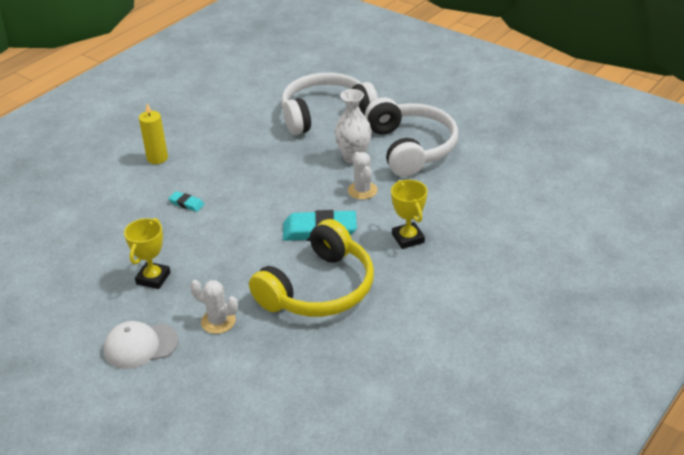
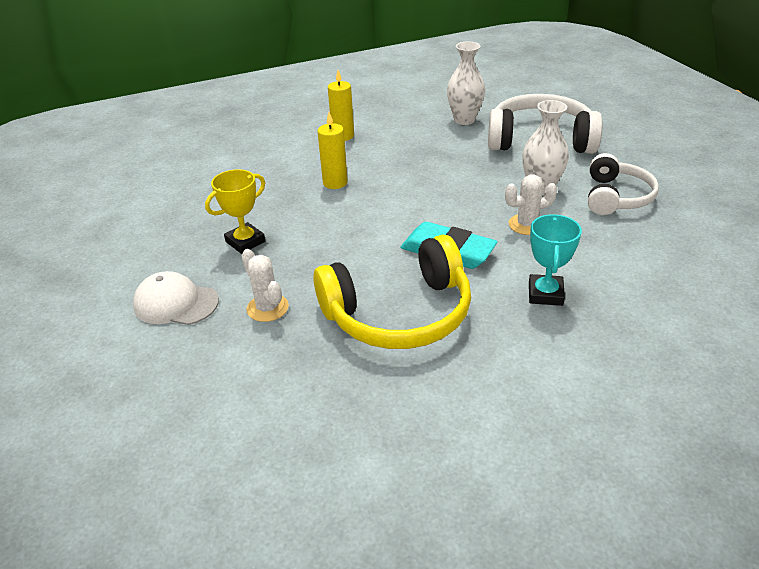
camera: 30 degrees right, 0 degrees up
turquoise eraser [168,191,204,212] -> yellow candle [318,112,348,189]
white cactus [348,152,378,200] -> white cactus turned 60 degrees clockwise [505,174,557,235]
white headphones [365,97,458,177] -> white headphones [588,153,659,215], size x0.64
yellow trophy [391,180,427,249] -> turquoise trophy [529,214,582,306]
none -> white vase [447,41,485,125]

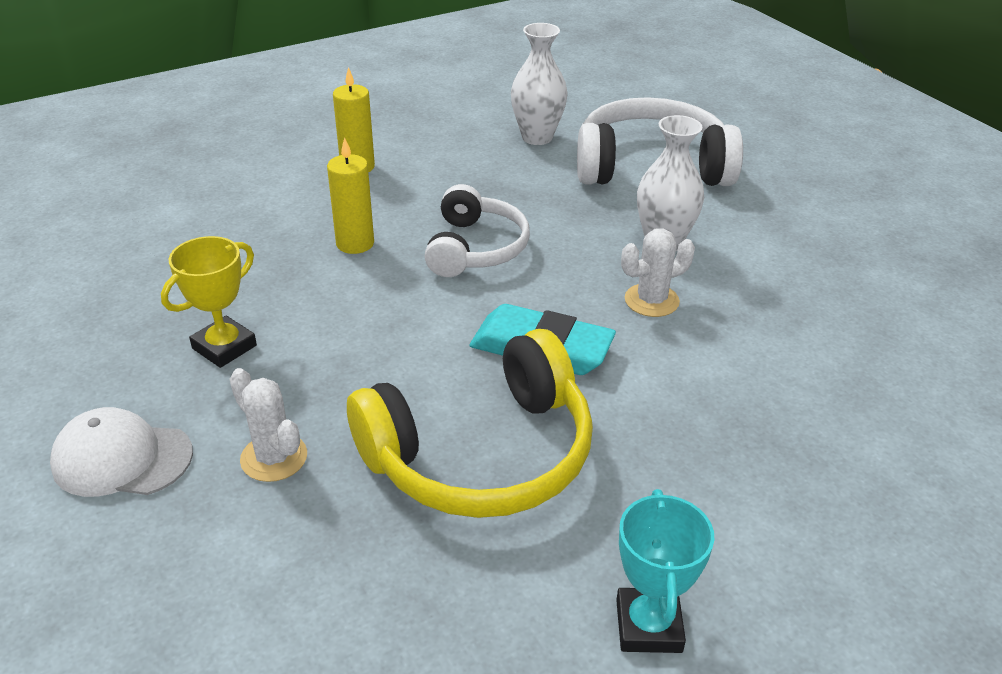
camera: 10 degrees left, 0 degrees up
turquoise trophy [529,214,582,306] -> turquoise trophy moved to [616,489,714,653]
white headphones [588,153,659,215] -> white headphones moved to [424,184,530,277]

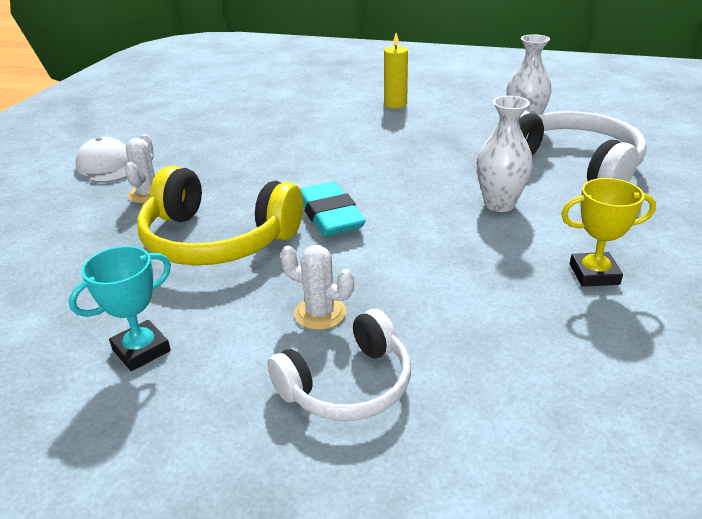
camera: 50 degrees right, 5 degrees down
yellow trophy [161,236,257,368] -> yellow trophy moved to [561,178,656,287]
yellow candle [327,137,374,254] -> none
white headphones [424,184,530,277] -> white headphones moved to [268,309,411,421]
white cactus [621,228,695,317] -> white cactus moved to [280,245,354,330]

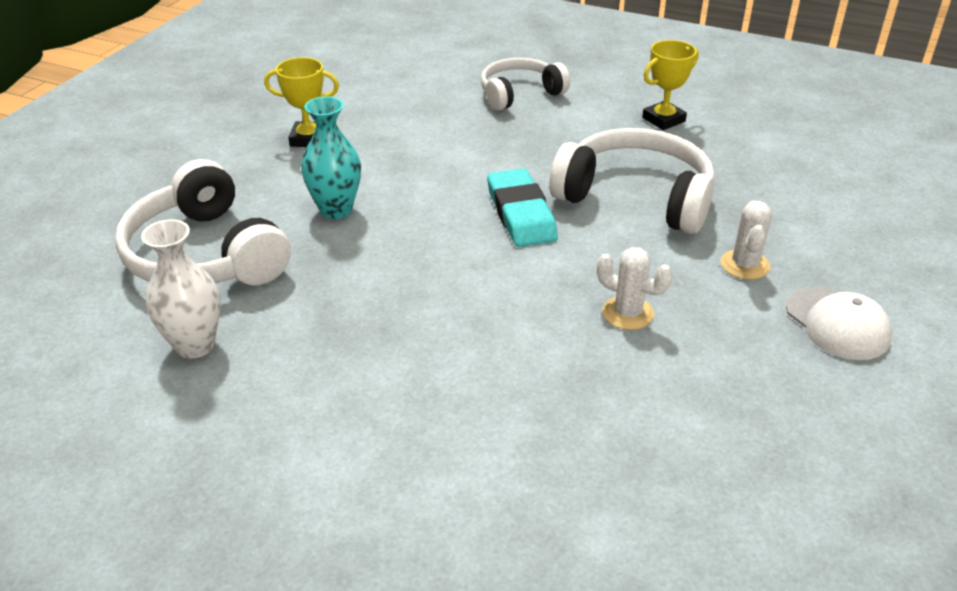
camera: 175 degrees left, 5 degrees up
turquoise trophy [69,246,171,371] -> yellow trophy [642,40,699,130]
yellow headphones [137,166,303,266] -> white headphones [549,128,715,234]
white cactus [280,245,354,330] -> white cactus moved to [597,247,673,330]
yellow candle [384,33,408,108] -> none
white vase [477,96,533,212] -> turquoise vase [301,96,361,219]

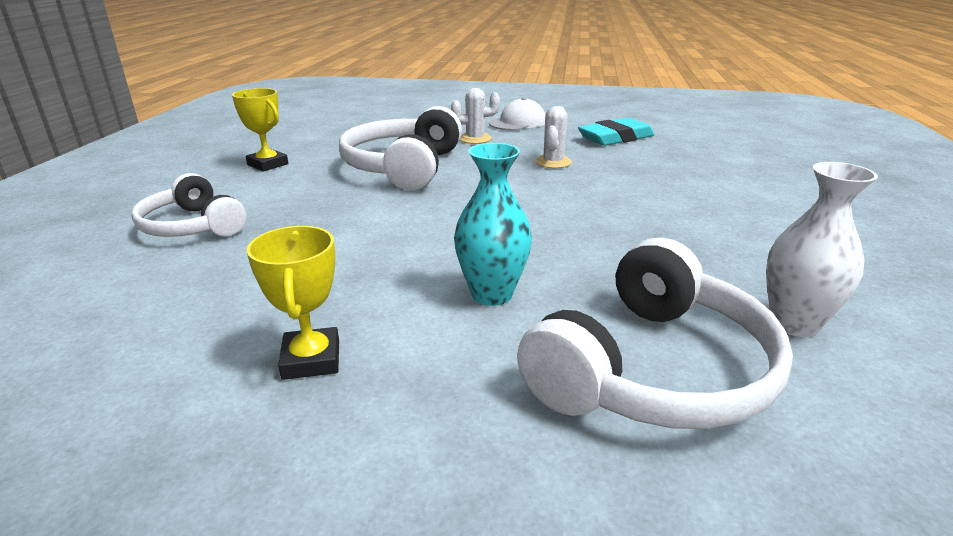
camera: 105 degrees left, 10 degrees down
turquoise eraser [487,168,558,247] -> turquoise eraser moved to [578,118,654,146]

